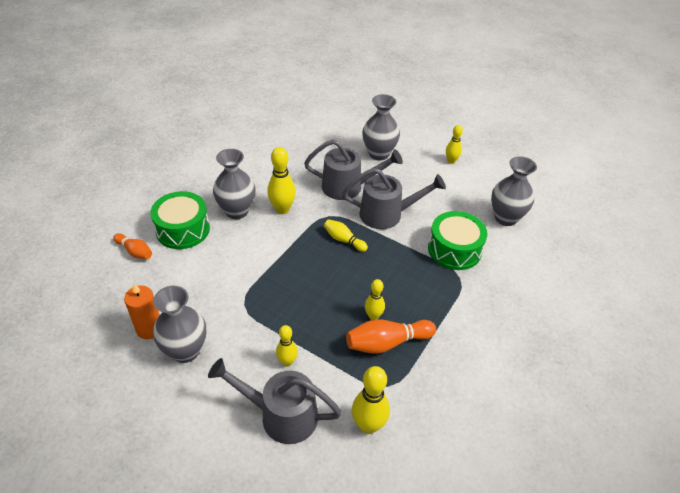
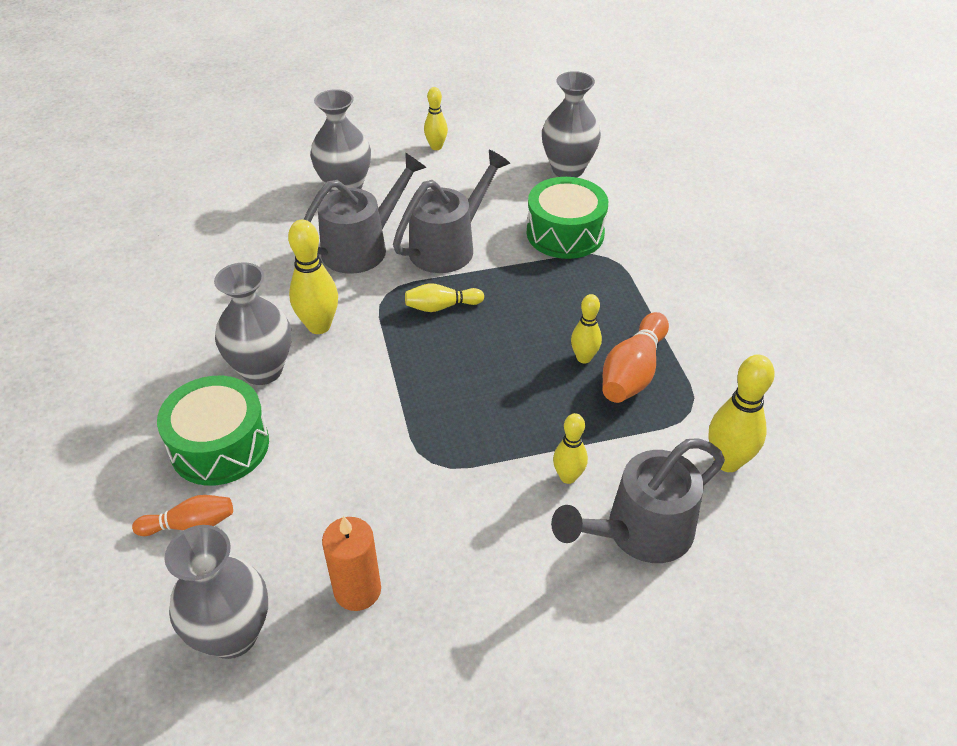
camera: 45 degrees left, 0 degrees up
grey vase [153,286,206,363] -> grey vase moved to [164,525,268,659]

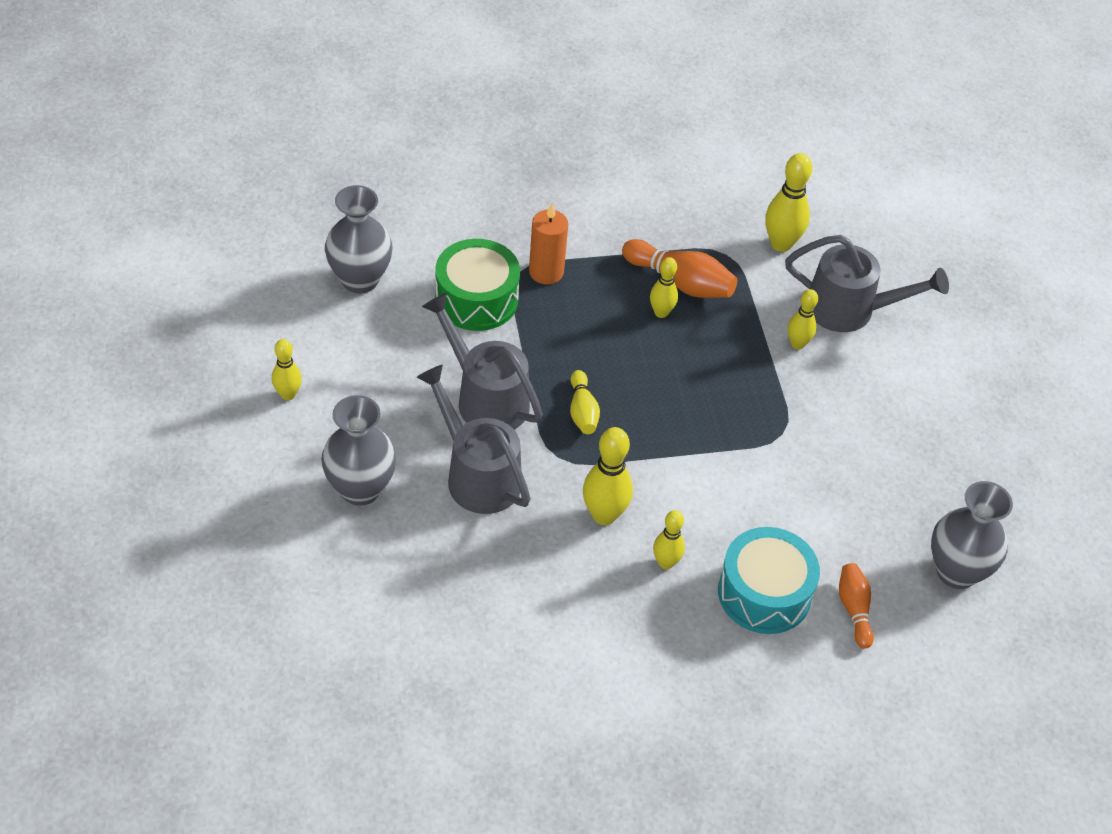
camera: 90 degrees left, 5 degrees up
green drum [157,376,269,486] -> turquoise drum [718,527,820,634]
grey vase [214,262,292,385] -> yellow bowling pin [653,510,685,569]
orange candle [322,516,381,611] -> orange candle moved to [529,203,568,284]
grey watering can [551,438,725,563] -> grey watering can turned 45 degrees counterclockwise [785,235,949,332]

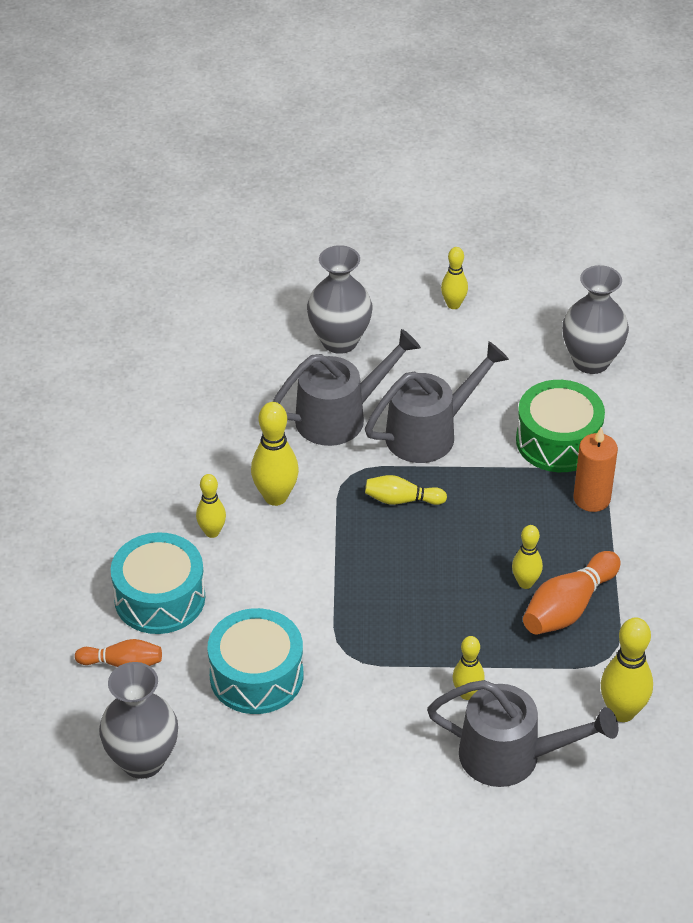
camera: 105 degrees right, 5 degrees down
grey watering can [785,235,949,332] -> grey watering can turned 105 degrees counterclockwise [427,680,619,787]
none -> turquoise drum [208,608,303,714]

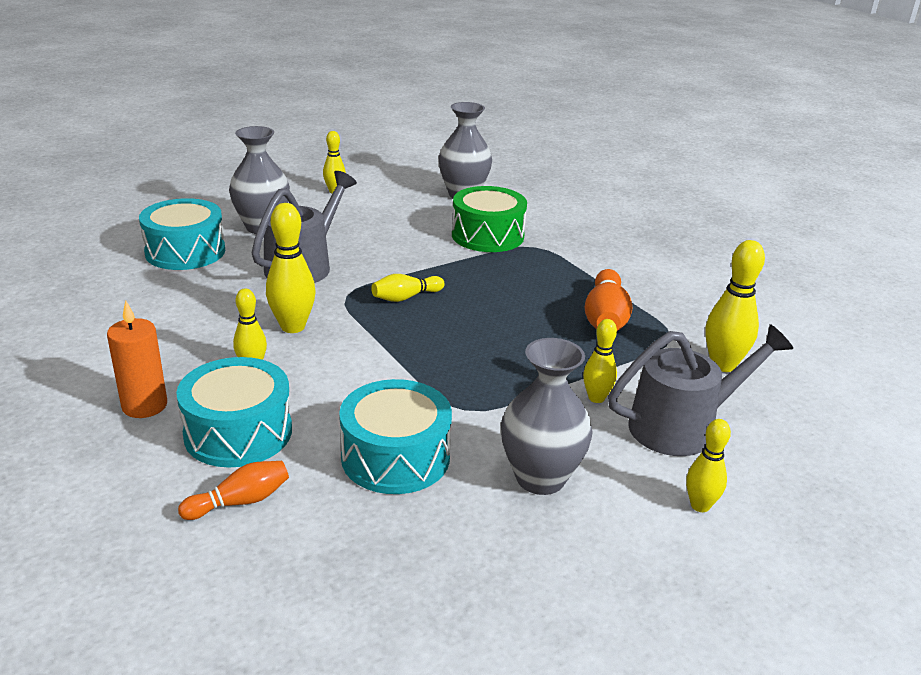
camera: 35 degrees left, 15 degrees down
grey vase [99,662,178,779] -> grey vase moved to [501,338,593,495]
grey watering can [365,341,509,463] -> none
yellow bowling pin [512,525,543,589] -> yellow bowling pin moved to [686,419,731,512]
orange candle [574,427,618,512] -> orange candle moved to [107,301,167,418]
none -> turquoise drum [139,198,225,270]

